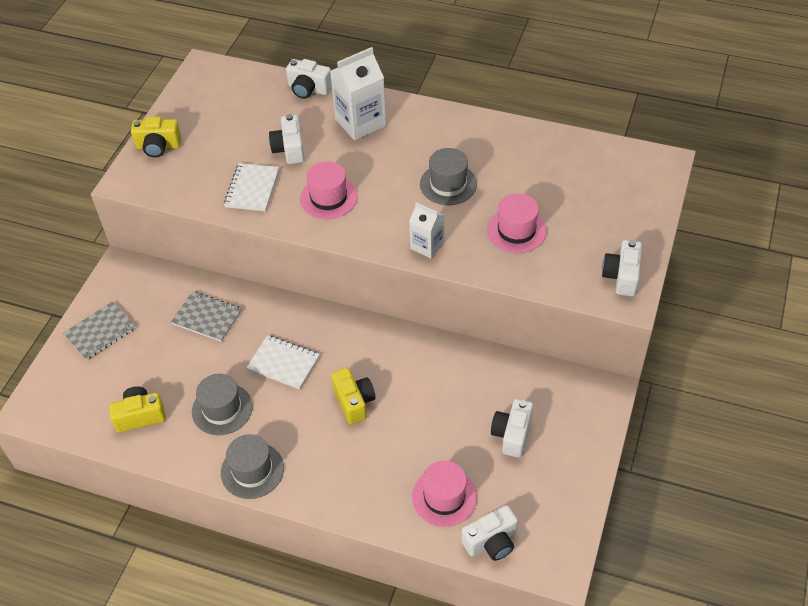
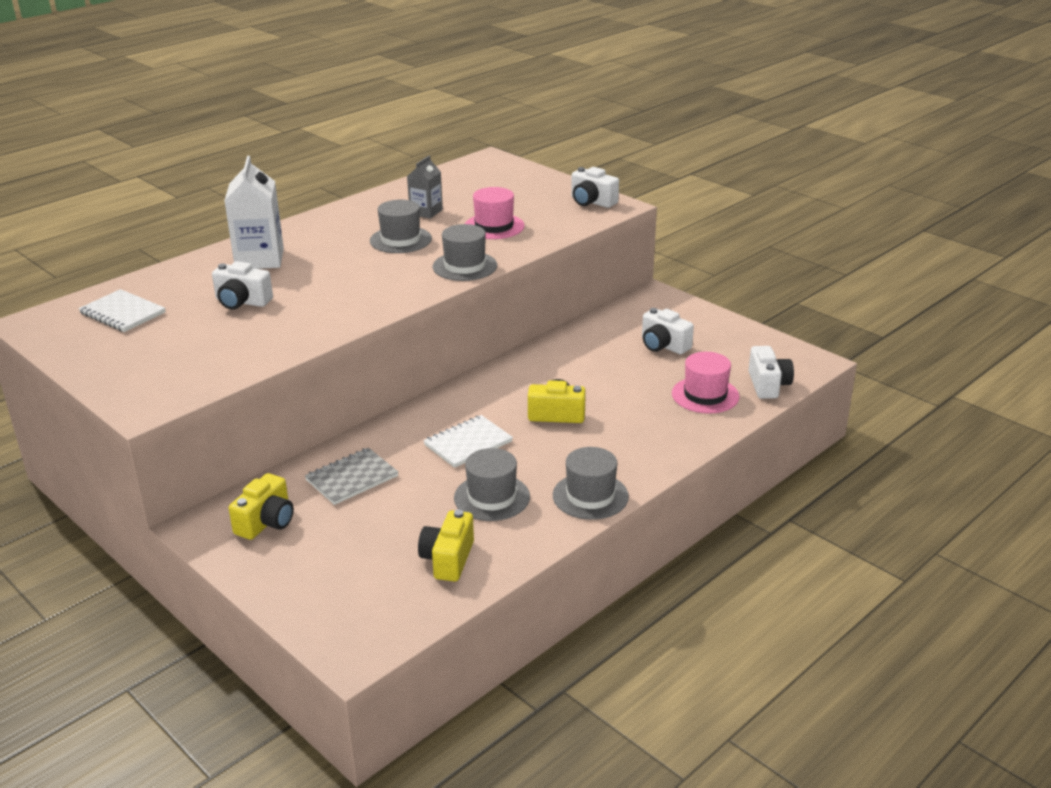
camera: 65 degrees left, 20 degrees down
grey notebook [63,301,135,360] -> none
yellow camera [131,117,182,157] -> yellow camera moved to [229,473,294,540]
white notebook [224,163,279,211] -> white notebook moved to [78,289,165,332]
white camera [286,59,332,99] -> none
pink hat [300,161,358,219] -> none
white carton [409,202,444,258] -> grey hat [433,224,497,281]
none -> grey carton [407,155,443,218]

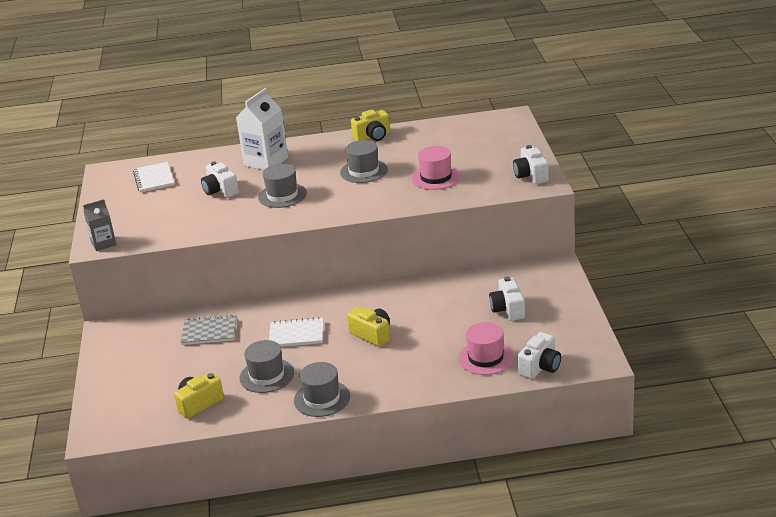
camera: 40 degrees right, 0 degrees up
yellow camera [229,473,294,540] -> yellow camera moved to [351,110,390,141]
grey carton [407,155,443,218] -> grey carton moved to [83,199,117,251]
grey hat [433,224,497,281] -> grey hat moved to [258,164,307,208]

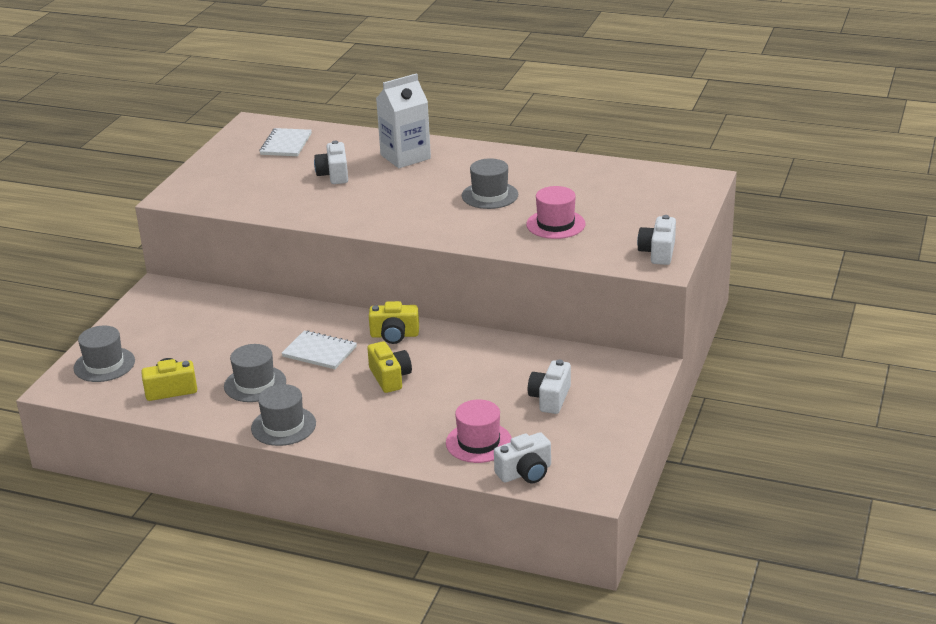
camera: 25 degrees right, 0 degrees up
grey carton [83,199,117,251] -> none
grey notebook [180,315,237,345] -> none
grey hat [258,164,307,208] -> grey hat moved to [74,326,135,382]
yellow camera [351,110,390,141] -> yellow camera moved to [369,301,419,344]

